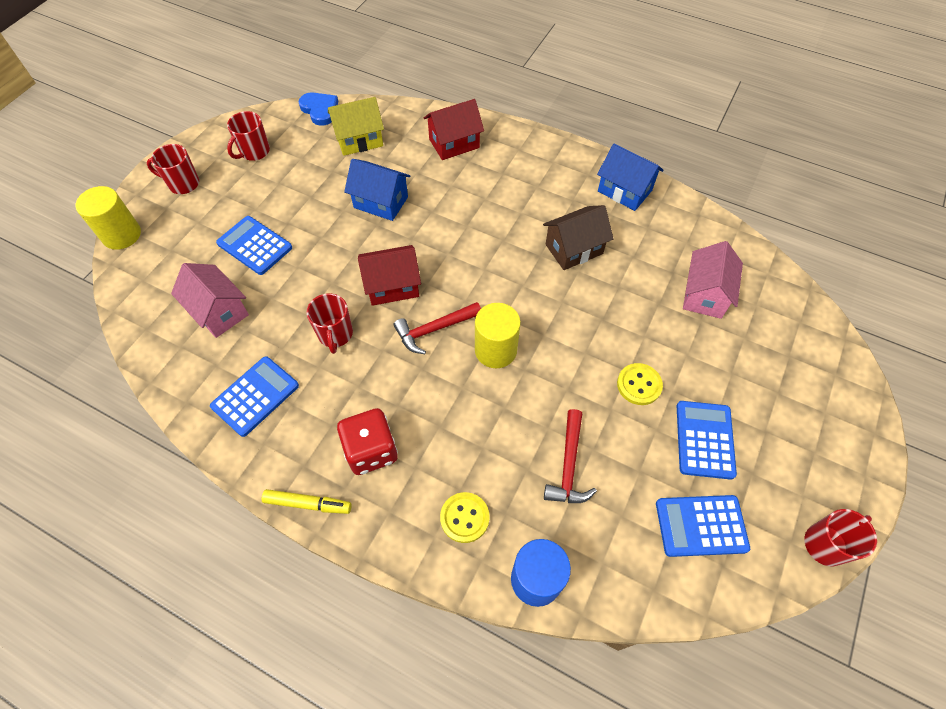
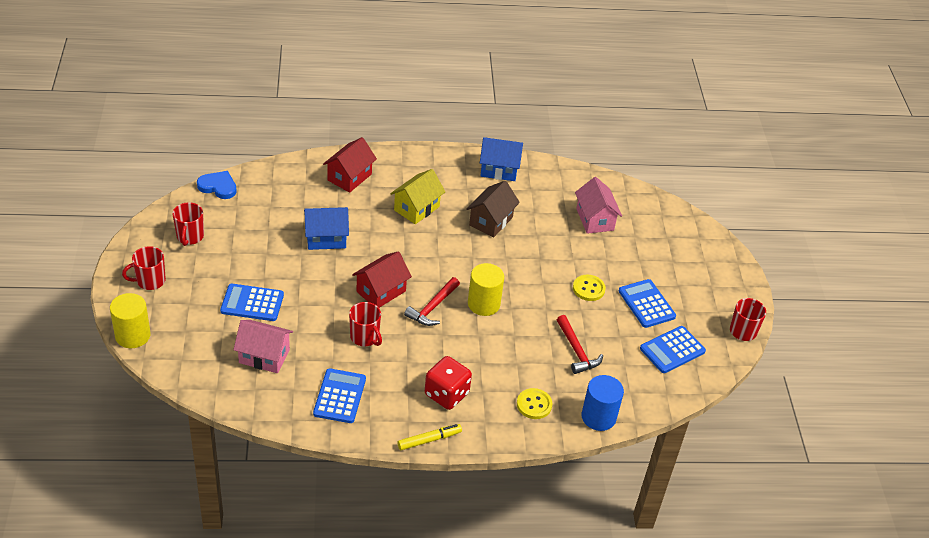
camera: 35 degrees left, 15 degrees down
yellow house [328,97,384,156] -> yellow house moved to [390,169,445,224]

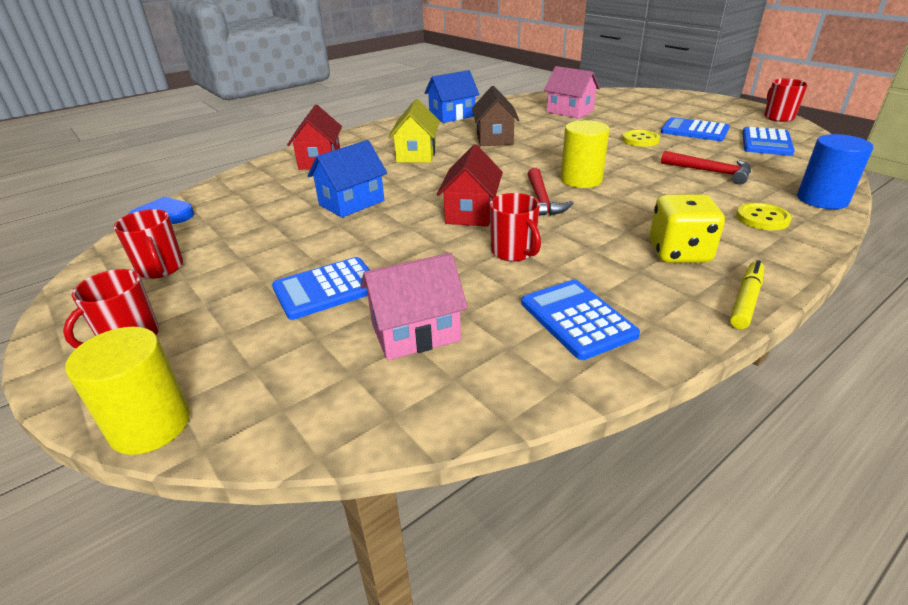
camera: 30 degrees left, 10 degrees down
red mug [349,302,382,346] -> red mug turned 45 degrees clockwise [490,193,541,261]
red dice [425,356,472,410] -> yellow dice [649,194,725,263]

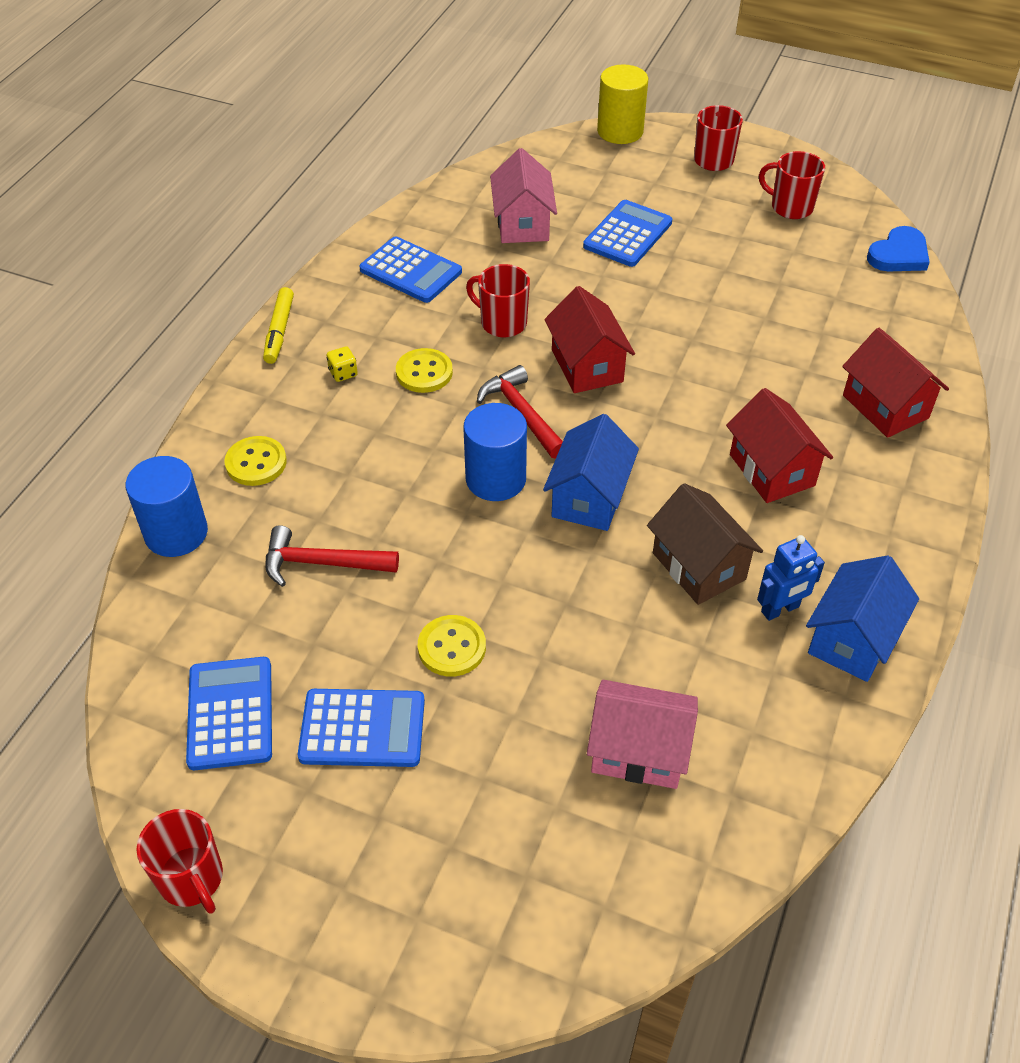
camera: 150 degrees right, 15 degrees up
blue house [308,140,387,218] -> blue house moved to [543,414,639,531]
pink house [360,253,468,360] -> pink house turned 45 degrees counterclockwise [490,148,557,243]
yellow house [388,99,440,163] -> red house [726,388,833,503]
yellow cylinder [561,120,610,188] -> blue cylinder [463,403,527,501]
yellow dice [649,194,725,263] -> yellow dice [327,346,358,382], size x0.43
none -> yellow button [396,348,453,393]
none -> blue robot [757,535,825,621]

